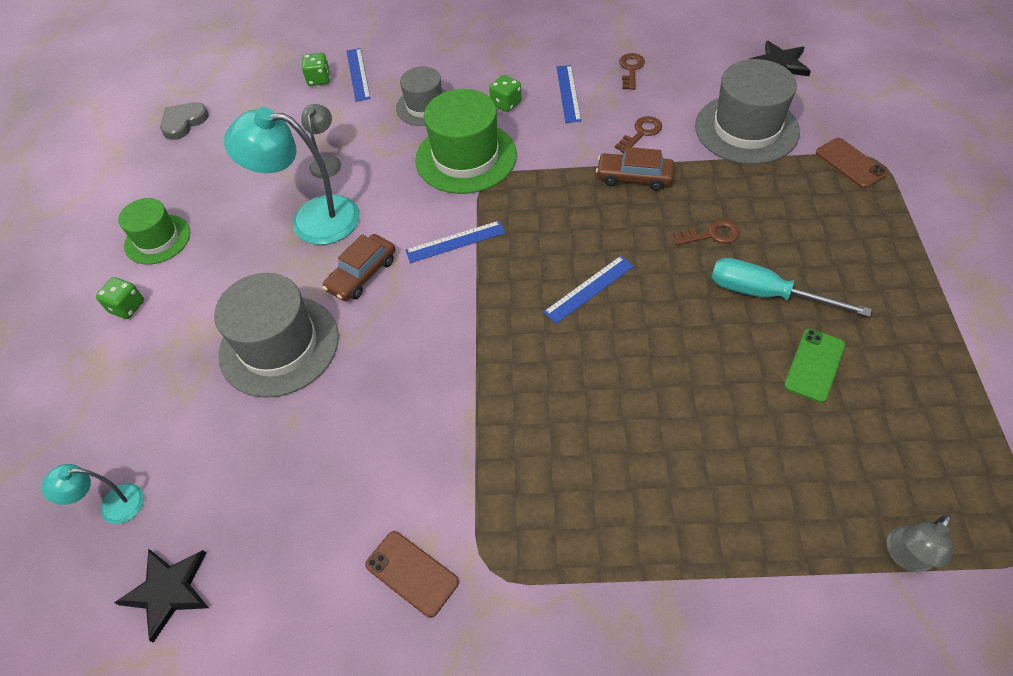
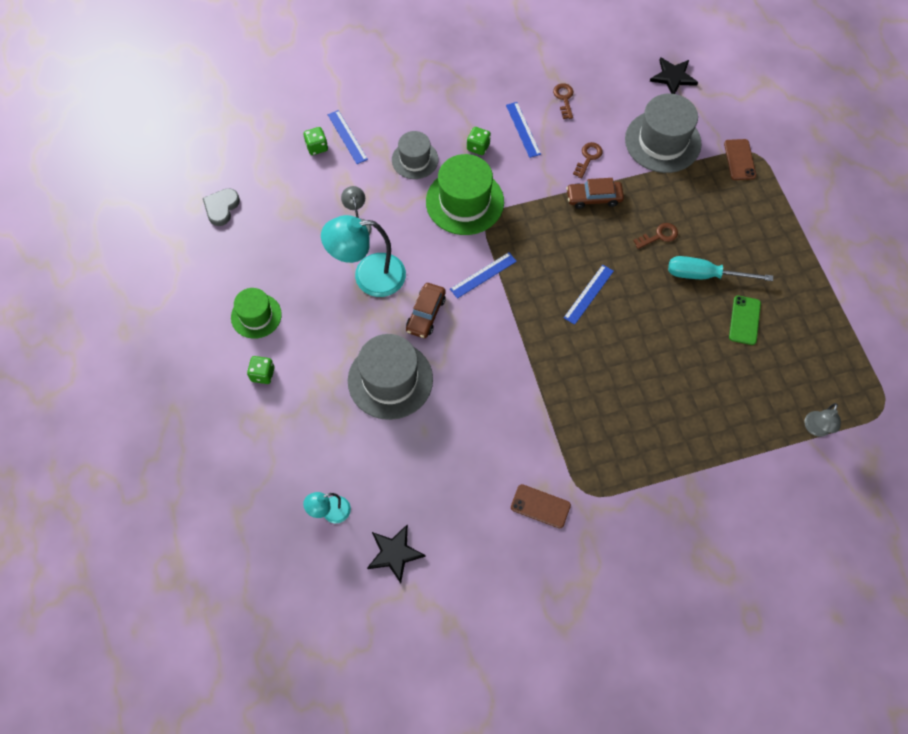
camera: 20 degrees left, 10 degrees up
brown phone [816,138,888,188] -> brown phone turned 45 degrees clockwise [724,139,756,180]

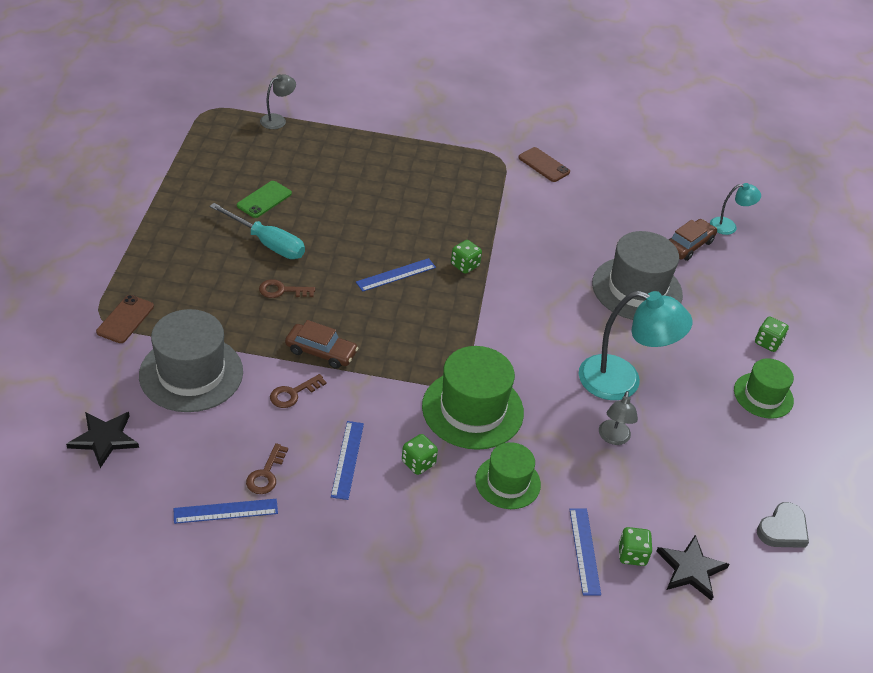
camera: 160 degrees left, 20 degrees down
black star [367,524,426,583] -> black star moved to [656,535,729,601]
grey hat [392,131,439,179] -> green hat [475,442,541,509]
brown car [406,283,446,338] -> brown car moved to [669,219,717,261]
blue ruler [450,252,517,299] -> blue ruler moved to [174,499,278,524]
none -> green dice [451,240,482,274]

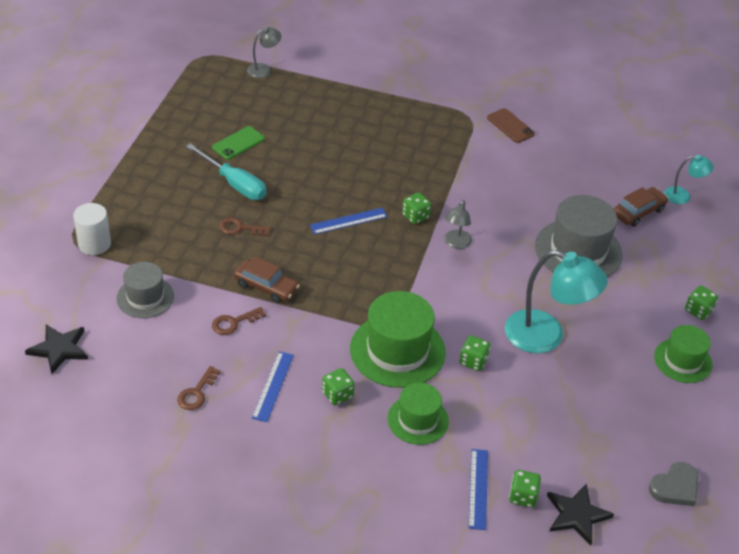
camera: 10 degrees right, 0 degrees up
brown phone [96,295,154,343] -> white cylinder [73,203,111,255]
grey hat [139,309,243,412] -> grey hat [116,262,174,318], size x0.61
blue ruler [174,499,278,524] -> none
grey lamp [599,391,638,445] -> grey lamp moved to [445,200,472,249]
none -> green dice [459,335,491,371]

